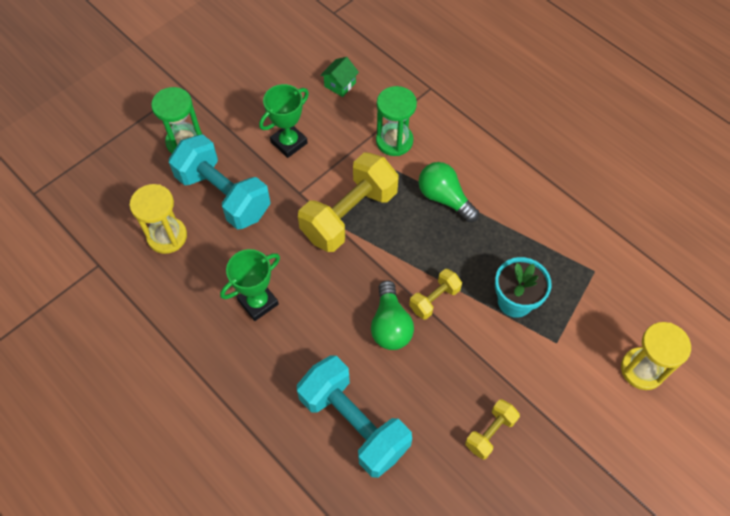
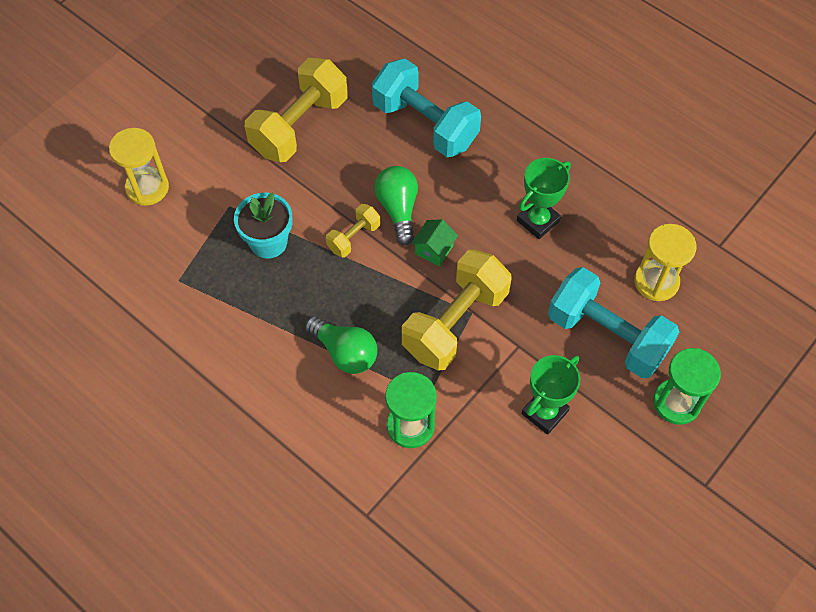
camera: 175 degrees right, 0 degrees up
green house [320,57,359,97] -> green house moved to [411,219,458,266]
yellow dumbbell [465,399,520,460] -> yellow dumbbell [245,58,348,162], size x2.04

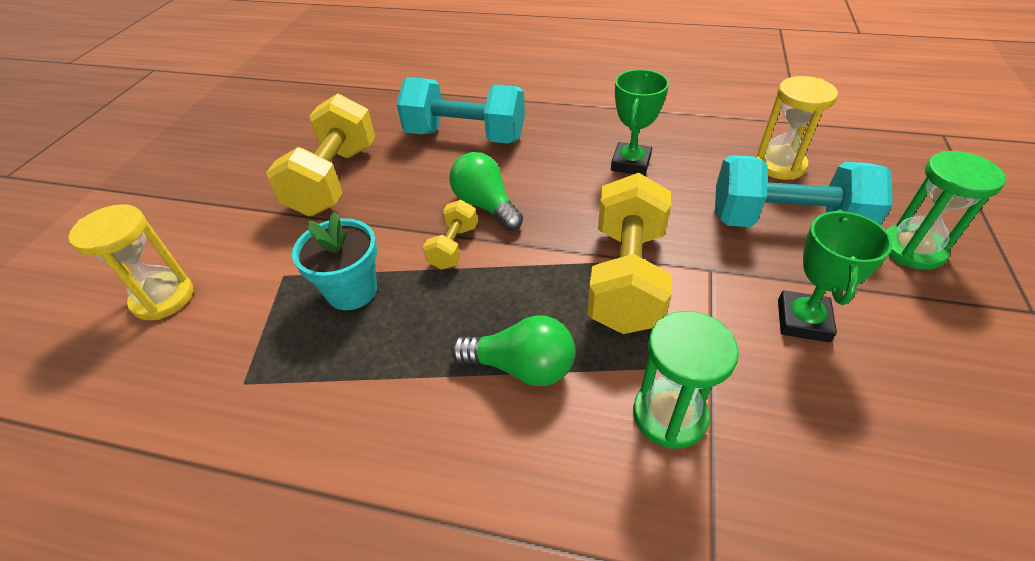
camera: 25 degrees left, 15 degrees down
green house [411,219,458,266] -> none

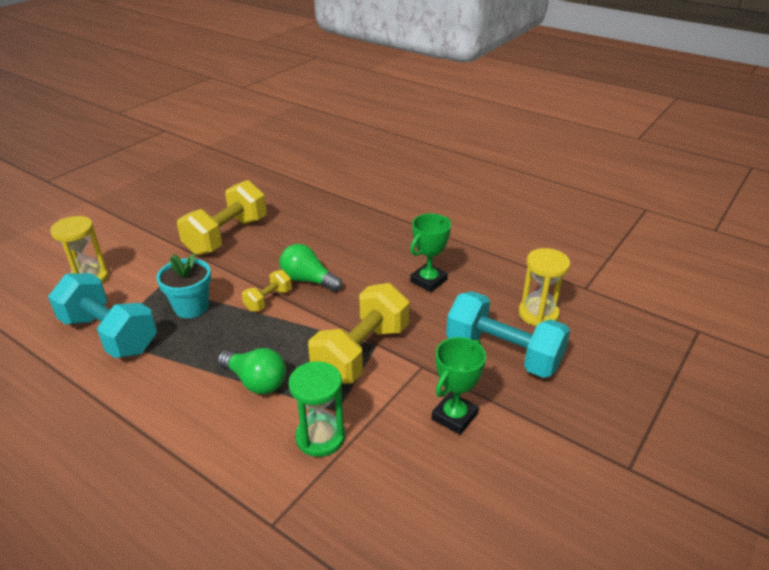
camera: 20 degrees right, 10 degrees down
turquoise dumbbell [397,77,525,144] -> turquoise dumbbell moved to [48,273,157,358]
green light bulb [449,152,523,231] -> green light bulb turned 45 degrees counterclockwise [279,244,342,292]
green hourglass [886,151,1006,270] -> none

